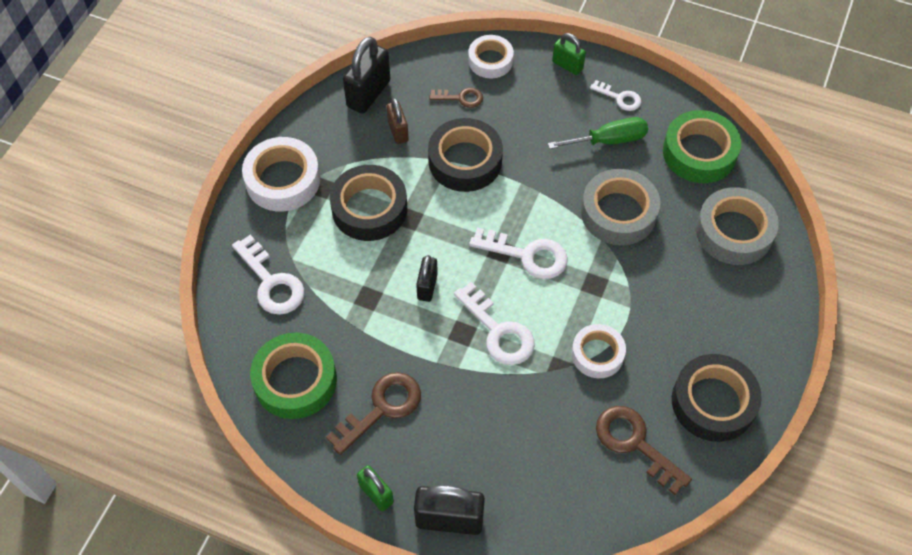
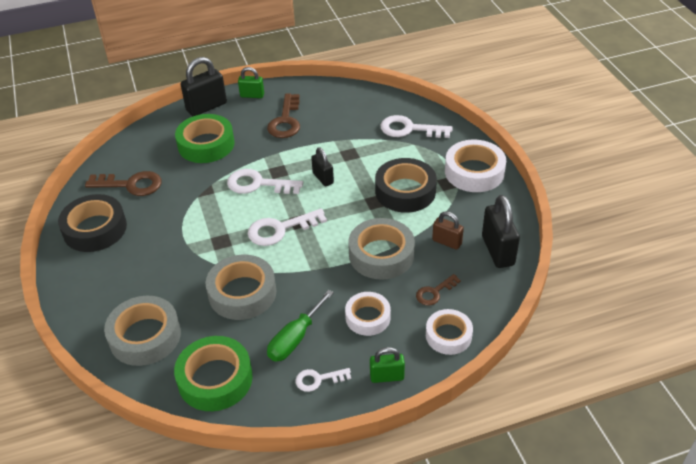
camera: 140 degrees right, 15 degrees down
green tape [250,333,337,419] -> green tape moved to [175,114,235,163]
black tape [428,118,503,192] -> grey tape [348,218,415,280]
white tape [571,324,626,378] -> white tape moved to [345,292,391,336]

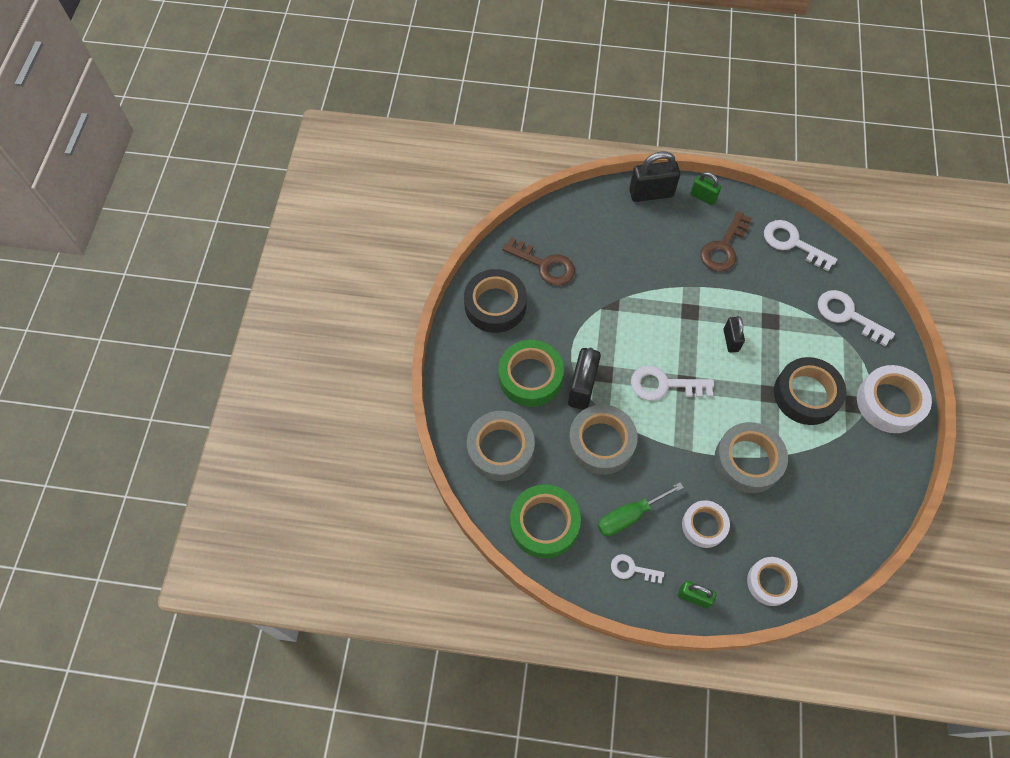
camera: 25 degrees right, 20 degrees up
green tape [175,114,235,163] -> green tape moved to [498,340,564,407]
white key [227,169,303,194] -> white key moved to [764,220,838,271]
brown key [416,274,461,305] -> none
brown padlock [432,211,464,250] -> none
black padlock [482,195,520,268] -> black padlock moved to [568,348,601,410]

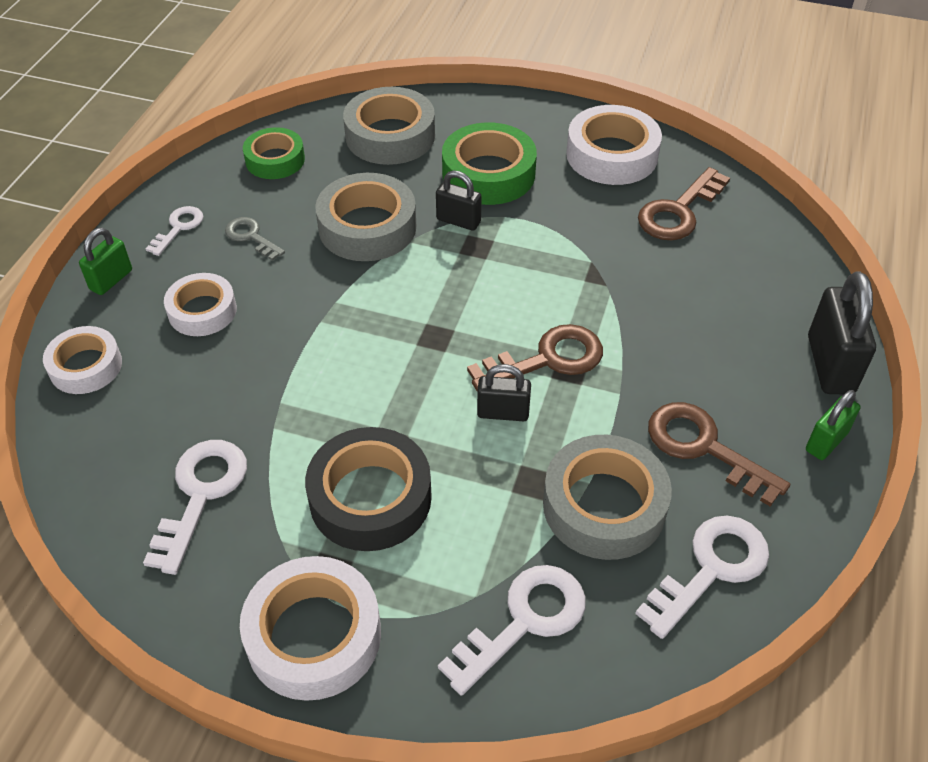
camera: 100 degrees right, 15 degrees down
black tape [464,269,527,333] -> white tape [566,105,662,185]
green tape [510,484,581,559] -> green tape [243,127,305,179], size x0.64
black padlock [568,348,601,410] -> black padlock [436,171,482,231], size x0.60
green screwdriver [597,482,684,536] -> grey key [225,217,285,261]
white key [631,366,714,401] -> white key moved to [143,440,247,575]
grey tape [714,422,788,493] -> grey tape moved to [543,435,672,560]
none -> brown key [467,324,603,391]

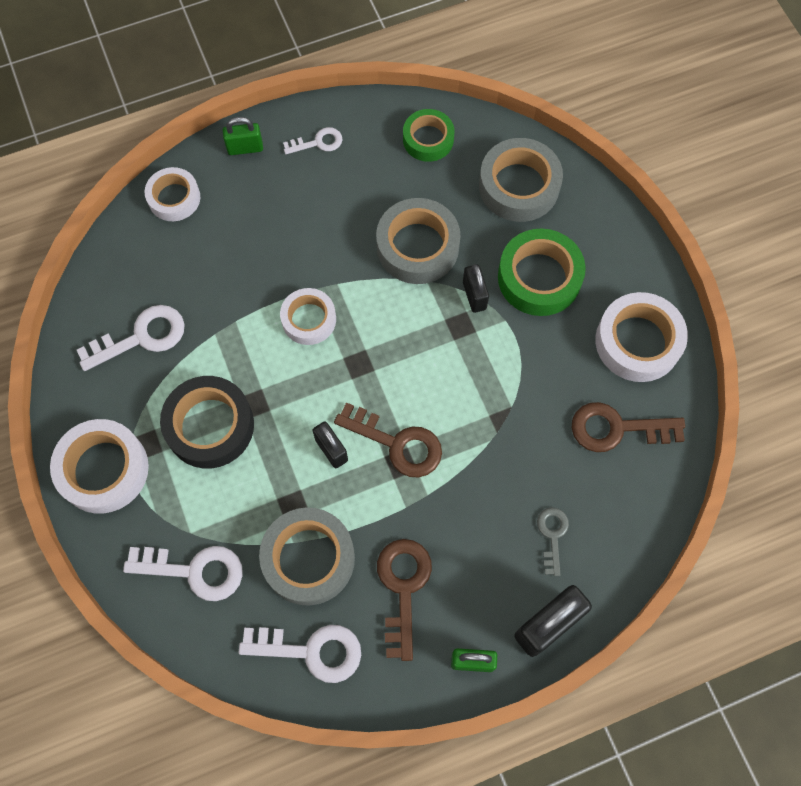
camera: 50 degrees right, 20 degrees up
white tape [164,273,237,336] -> white tape moved to [280,288,336,345]
grey key [225,217,285,261] -> grey key moved to [537,507,569,576]

